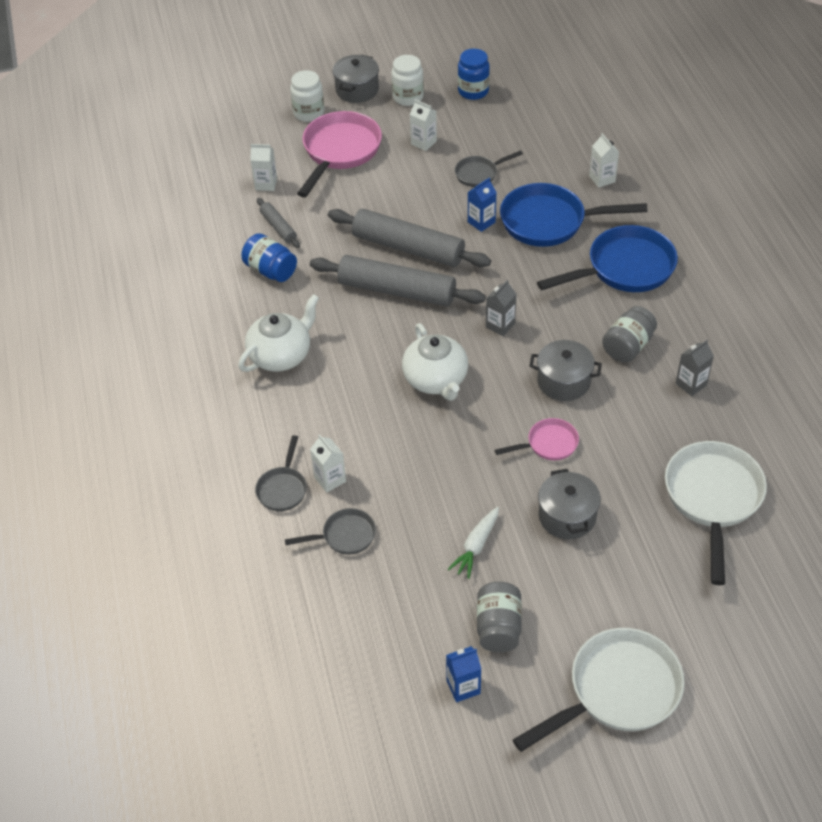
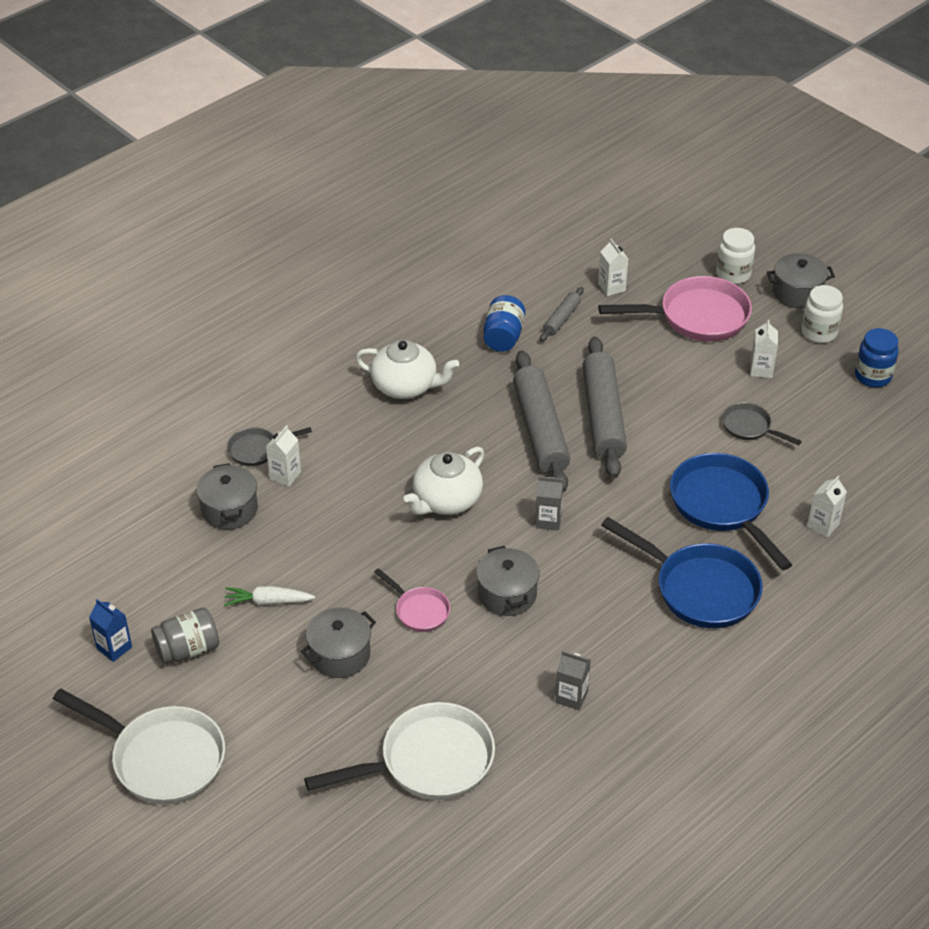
camera: 60 degrees right, 5 degrees down
grey pan [285,508,376,554] -> grey pot [196,463,258,529]
blue carton [468,178,497,232] -> none
grey jar [602,306,657,362] -> none

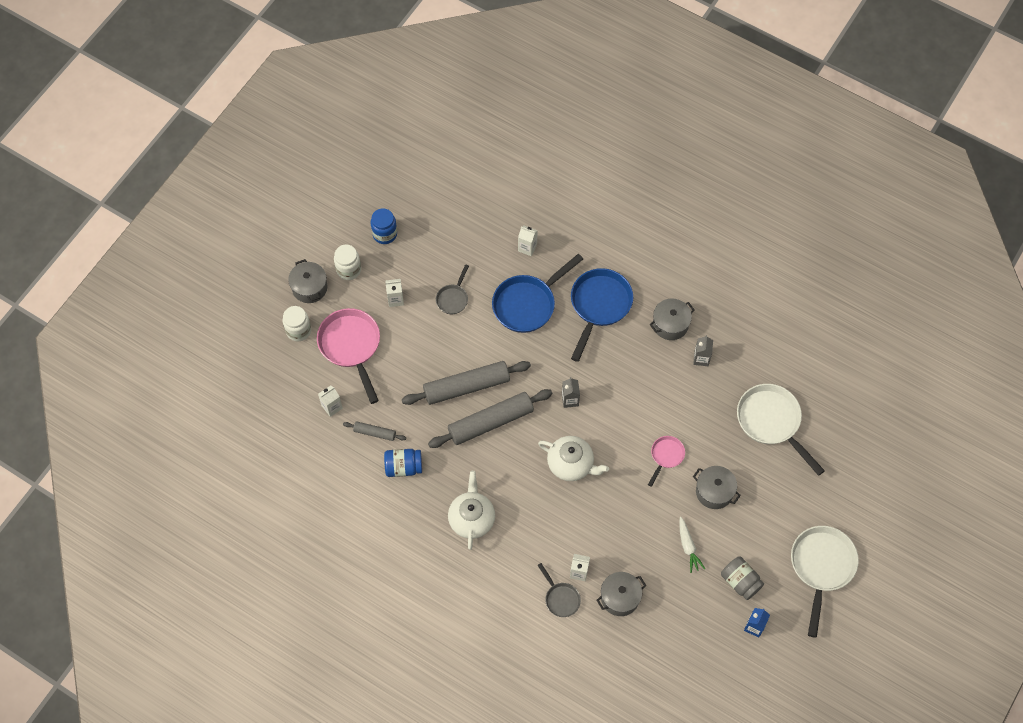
camera: 105 degrees left, 20 degrees up
grey pot [476,546,540,616] -> grey pot moved to [650,298,695,340]

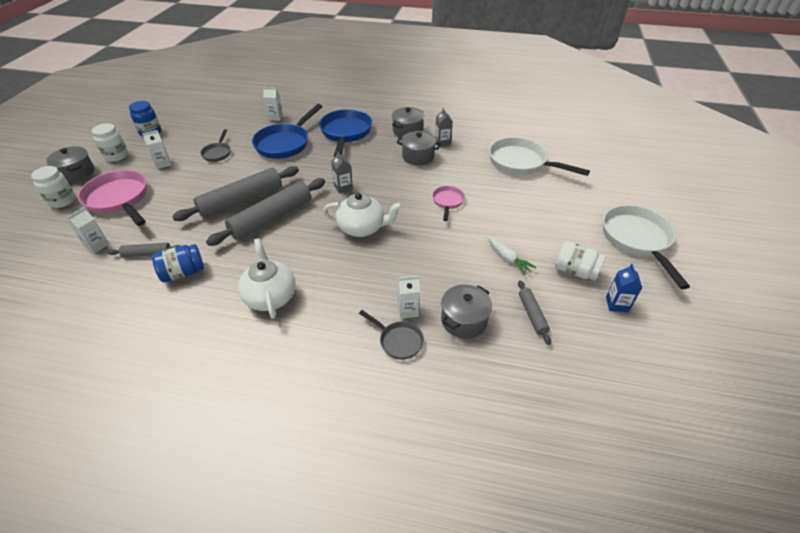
camera: 20 degrees left, 20 degrees down
grey pot [693,466,741,509] -> grey pot moved to [397,131,441,165]
grey jar [721,556,764,600] -> white jar [555,241,606,281]
none -> grey rolling pin [518,280,551,345]

